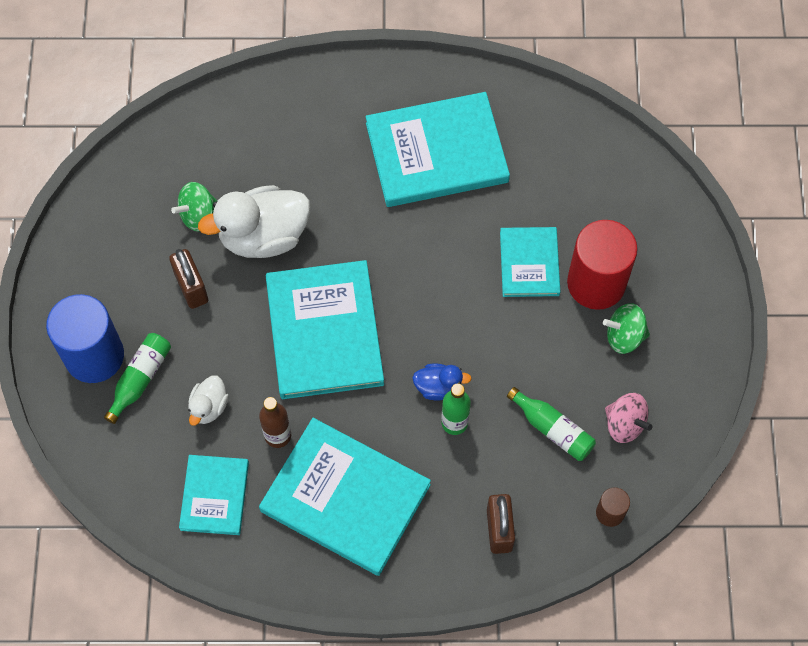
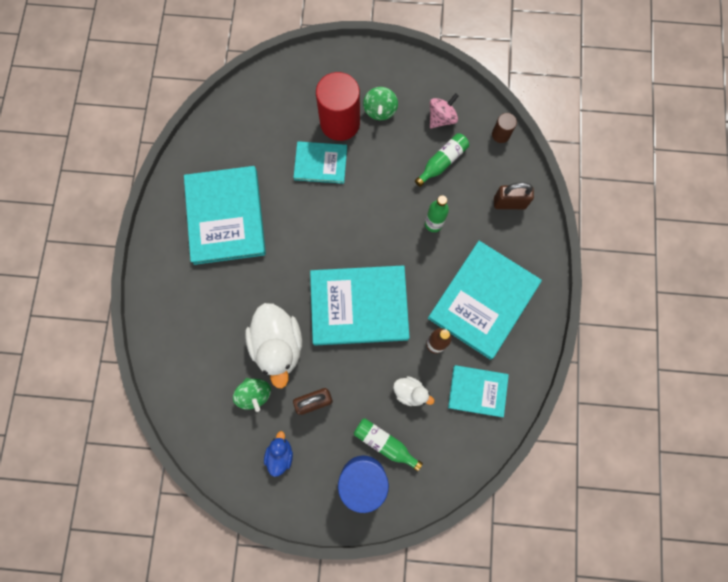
camera: 85 degrees left, 10 degrees up
blue duck [412,364,472,400] -> blue duck moved to [264,431,293,477]

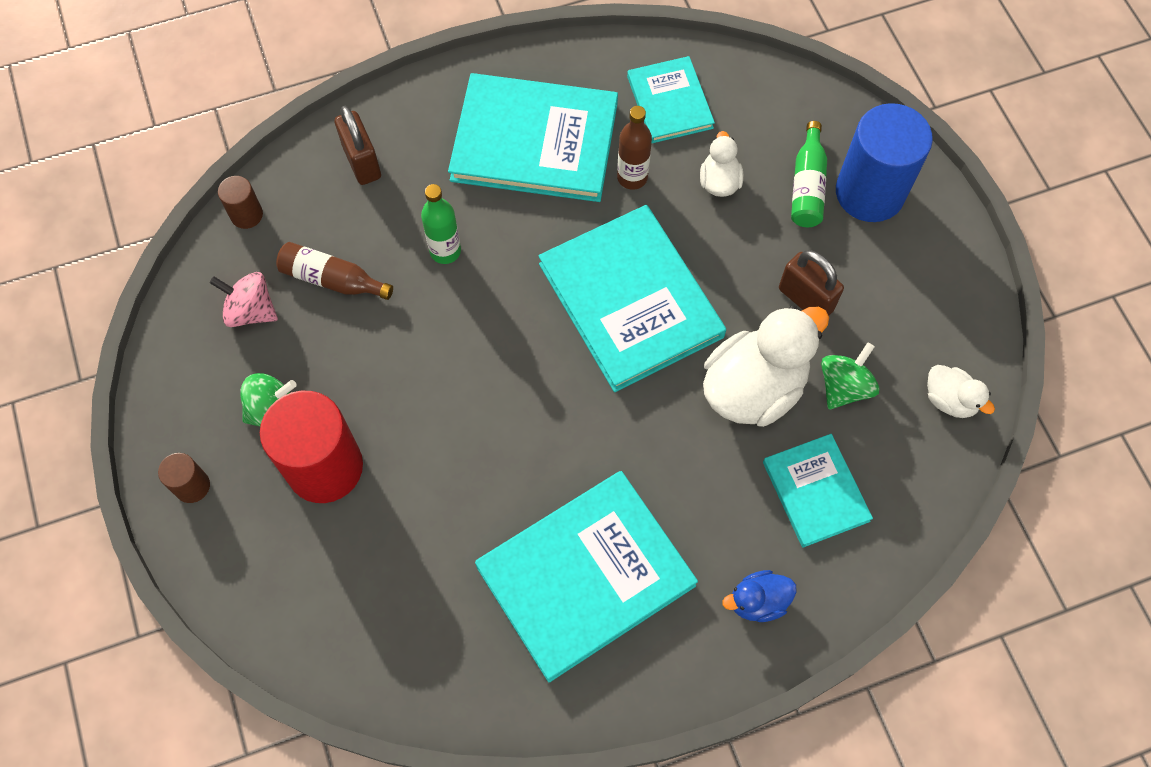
camera: 115 degrees left, 10 degrees down
blue duck [264,431,293,477] -> blue duck moved to [723,570,797,622]
turquoise book [293,141,347,184] -> turquoise book moved to [763,434,873,548]
green bottle [415,133,469,187] -> brown bottle [276,242,393,300]
none -> brown cylinder [158,453,210,503]
none -> white duck [927,365,995,418]

